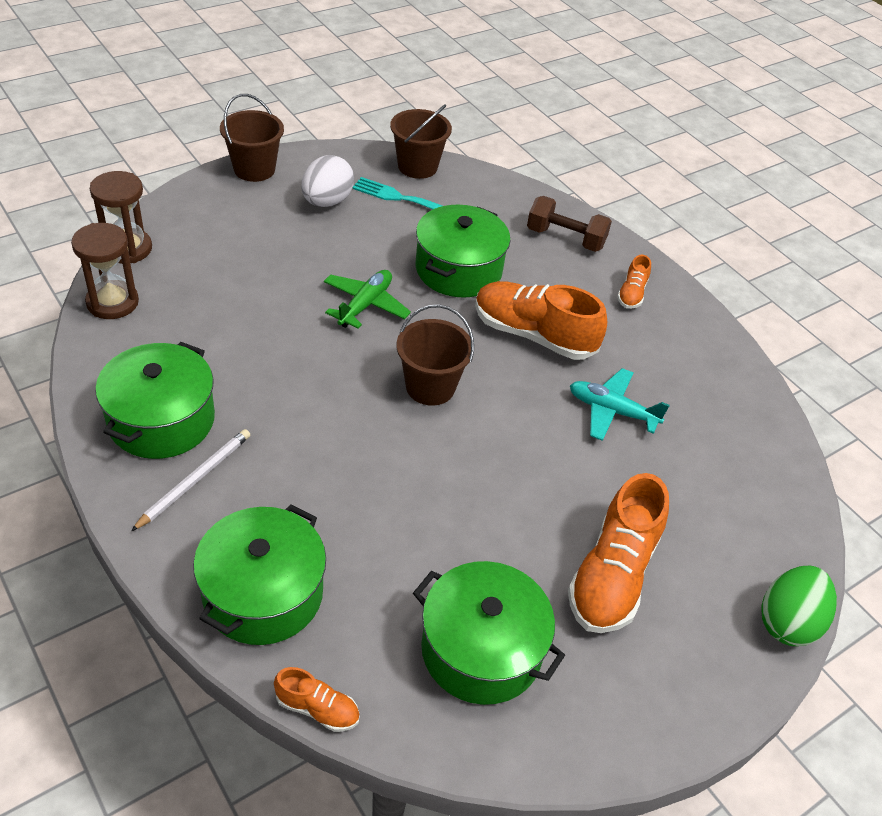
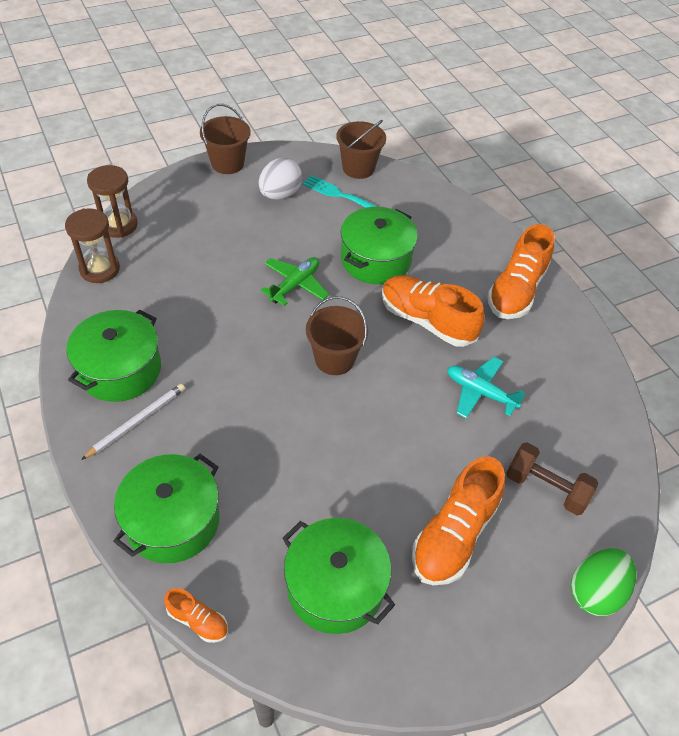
camera: 10 degrees right, 5 degrees up
brown dumbbell [527,196,612,252] -> brown dumbbell moved to [506,442,598,515]
orange shoe [617,255,651,309] -> orange shoe [487,224,555,319], size x2.06

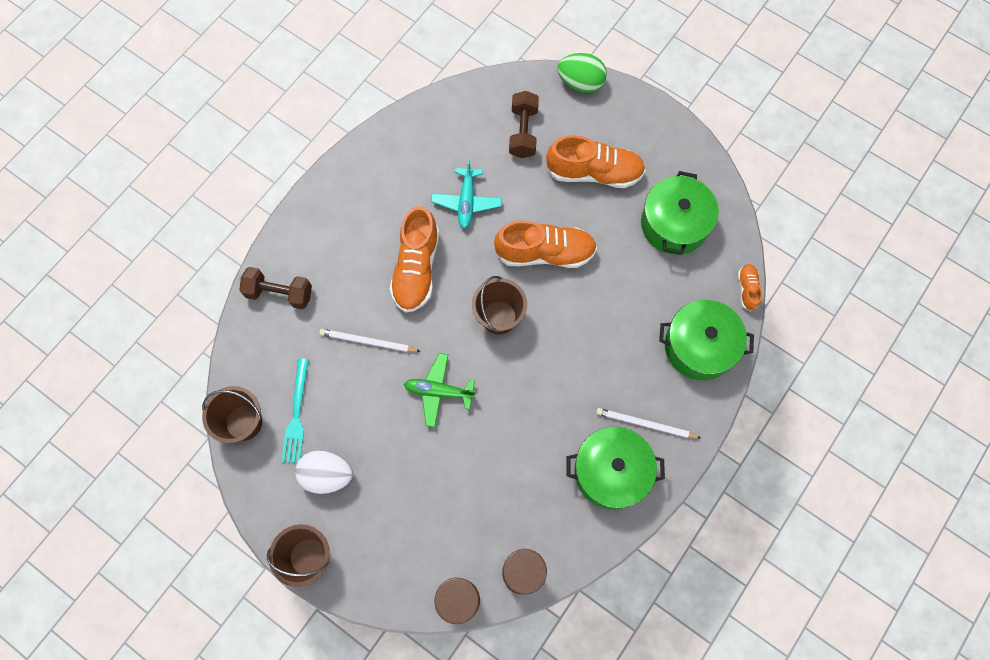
camera: 115 degrees left, 20 degrees up
green pot [341,207,418,284] -> white pencil [319,329,421,352]
orange shoe [487,224,555,319] -> orange shoe moved to [494,220,597,268]
none -> brown dumbbell [239,267,312,310]

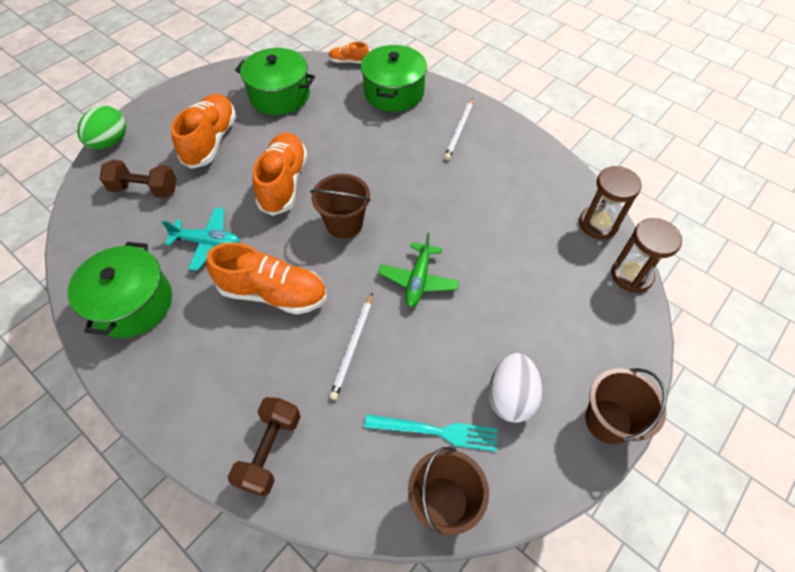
camera: 85 degrees left, 15 degrees down
green pot [566,427,665,509] -> green pot moved to [67,242,172,338]

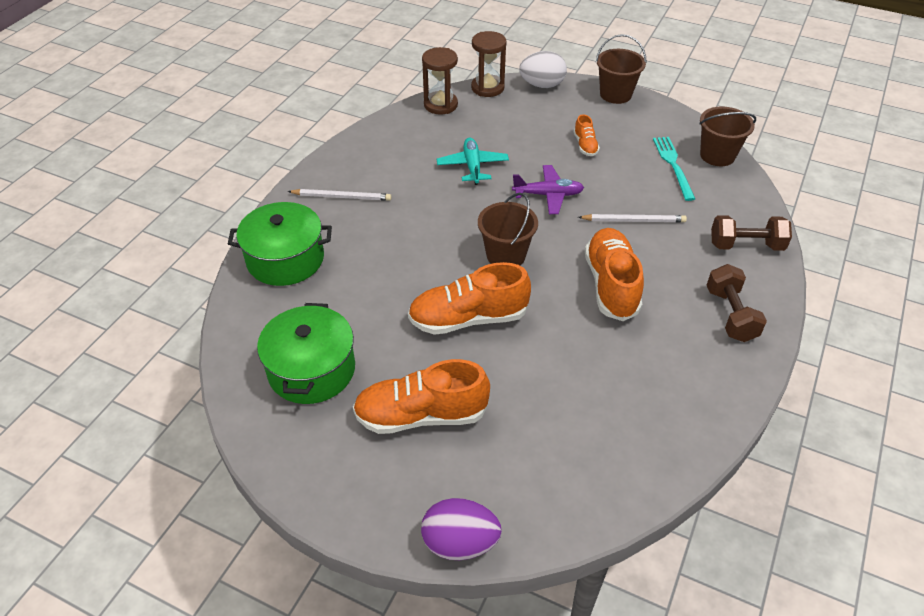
camera: 105 degrees left, 10 degrees down
green pot [67,242,172,338] -> none
green egg [77,105,126,149] -> purple egg [421,498,502,560]
brown dumbbell [100,160,177,198] -> brown dumbbell moved to [707,264,767,342]
turquoise plane [161,207,240,271] -> turquoise plane moved to [437,137,509,185]
orange shoe [328,42,369,64] -> orange shoe moved to [574,114,600,156]
green plane [378,232,459,307] -> purple plane [512,165,584,214]
white egg [489,353,542,423] -> white egg moved to [519,51,567,88]

